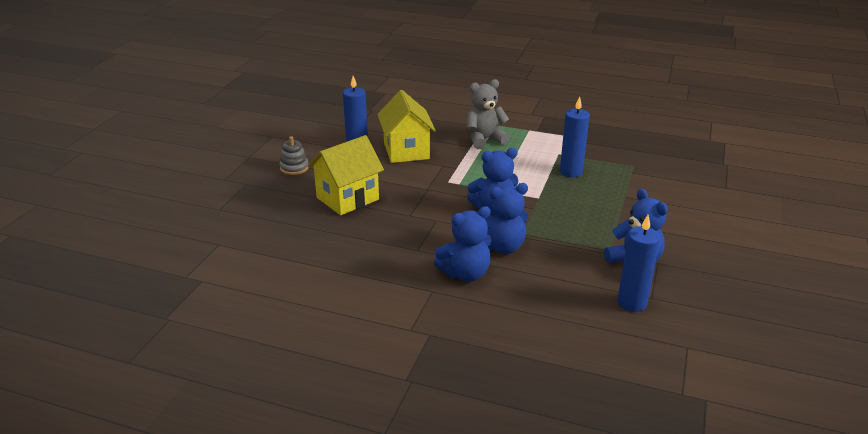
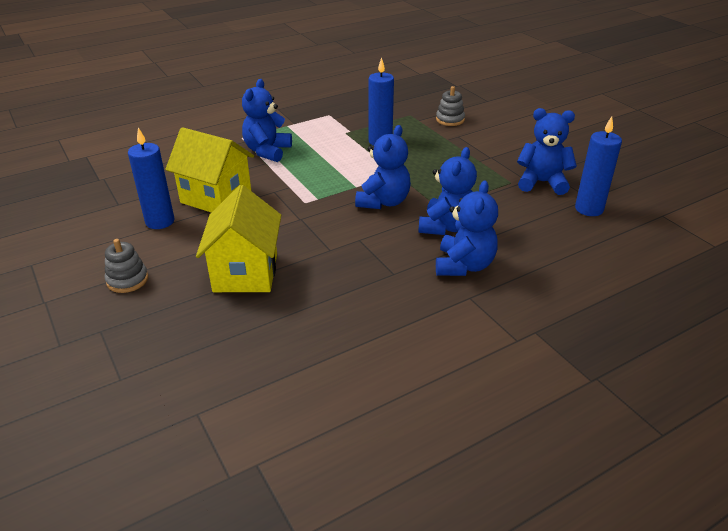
camera: 50 degrees left, 5 degrees up
grey teddy bear [467,79,510,149] -> blue teddy bear [242,79,292,162]
none -> grey stacking toy [436,86,465,126]

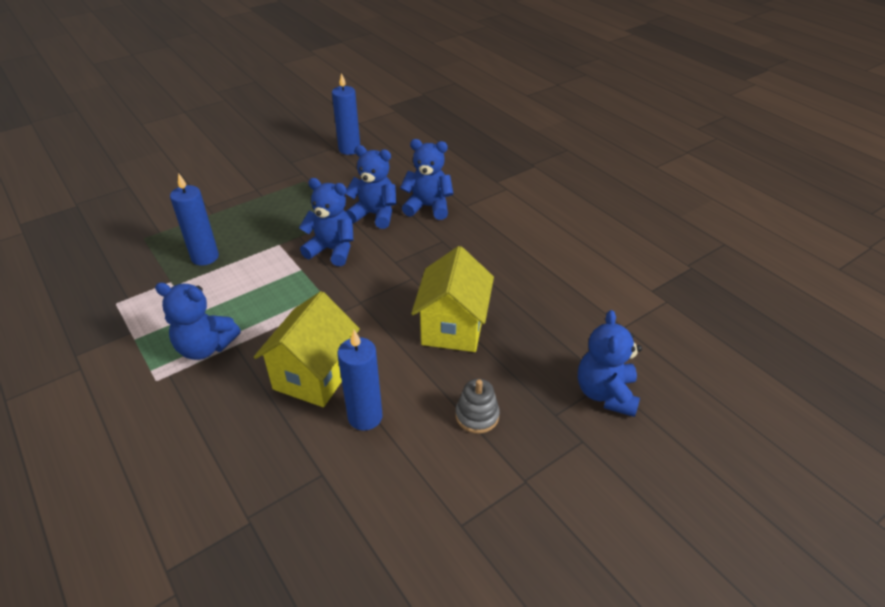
camera: 95 degrees left, 5 degrees up
yellow house [196,185,281,292] -> yellow house turned 75 degrees counterclockwise [411,246,494,352]
grey stacking toy [436,86,465,126] -> none
blue teddy bear [517,108,577,195] -> blue teddy bear moved to [578,310,642,417]

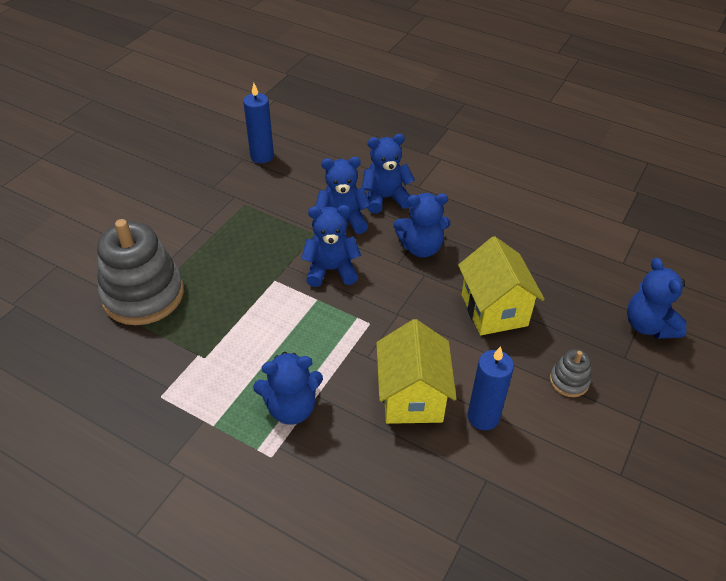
camera: 25 degrees left, 5 degrees up
blue candle [170,173,219,266] -> none
none -> grey stacking toy [97,219,184,325]
none -> blue teddy bear [393,193,450,258]

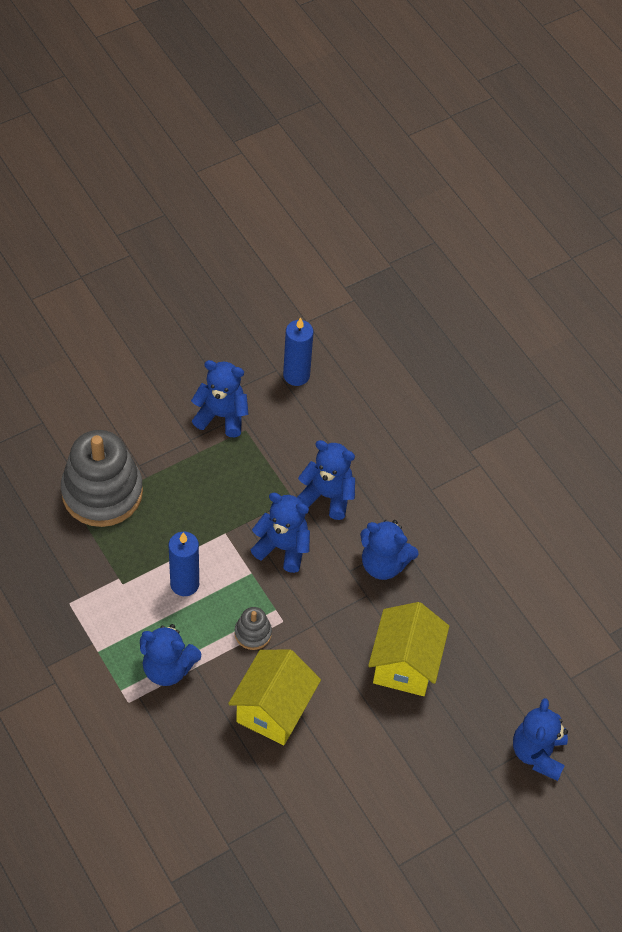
camera: 25 degrees right, 10 degrees up
blue teddy bear [362,134,415,213] -> blue teddy bear moved to [191,360,248,437]
blue candle [468,346,514,430] -> blue candle moved to [169,532,199,596]
grey stacking toy [550,349,591,397] -> grey stacking toy moved to [235,607,272,650]

